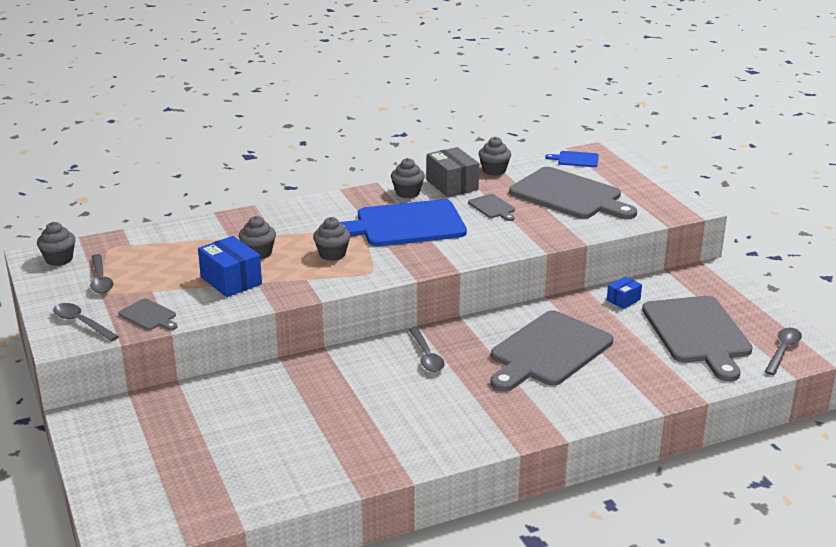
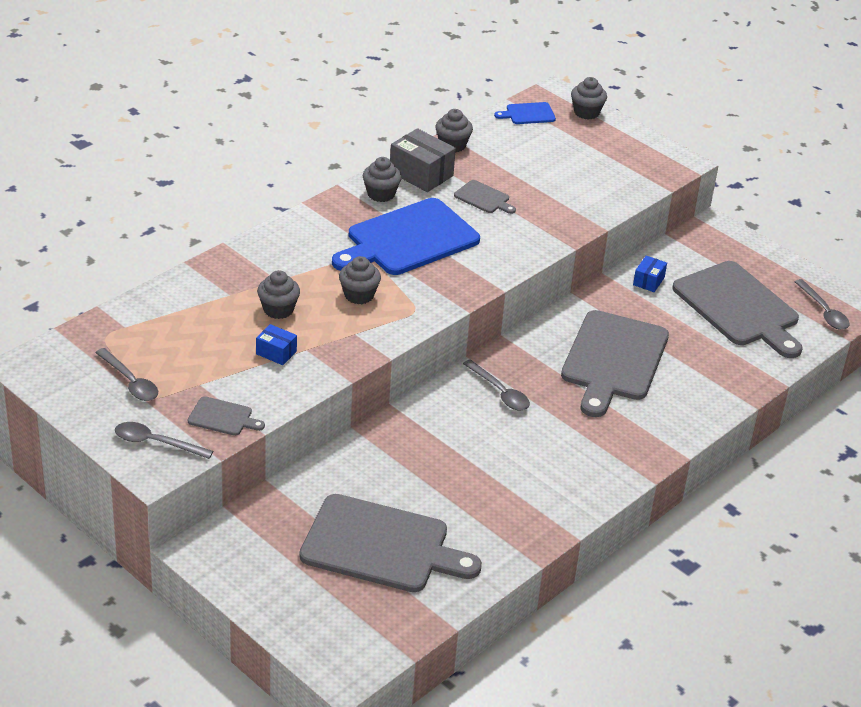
camera: 25 degrees left, 10 degrees up
grey cupcake [37,222,76,266] -> grey cupcake moved to [571,77,607,120]
blue box [198,236,262,297] -> blue box [256,324,297,365], size x0.56
grey cutting board [509,167,637,219] -> grey cutting board moved to [299,494,482,592]
grey spoon [764,328,802,375] -> grey spoon turned 150 degrees clockwise [795,279,850,330]

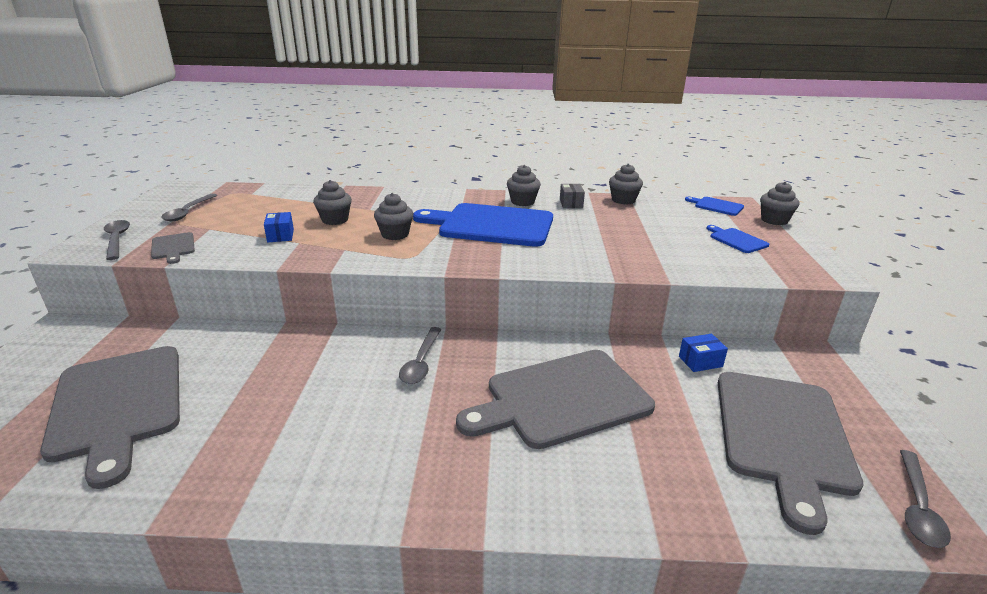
camera: 50 degrees right, 10 degrees down
grey box [390,128,456,192] -> grey box [560,184,585,208], size x0.56
grey cutting board [454,180,516,214] -> none
none -> blue cutting board [706,225,769,253]

